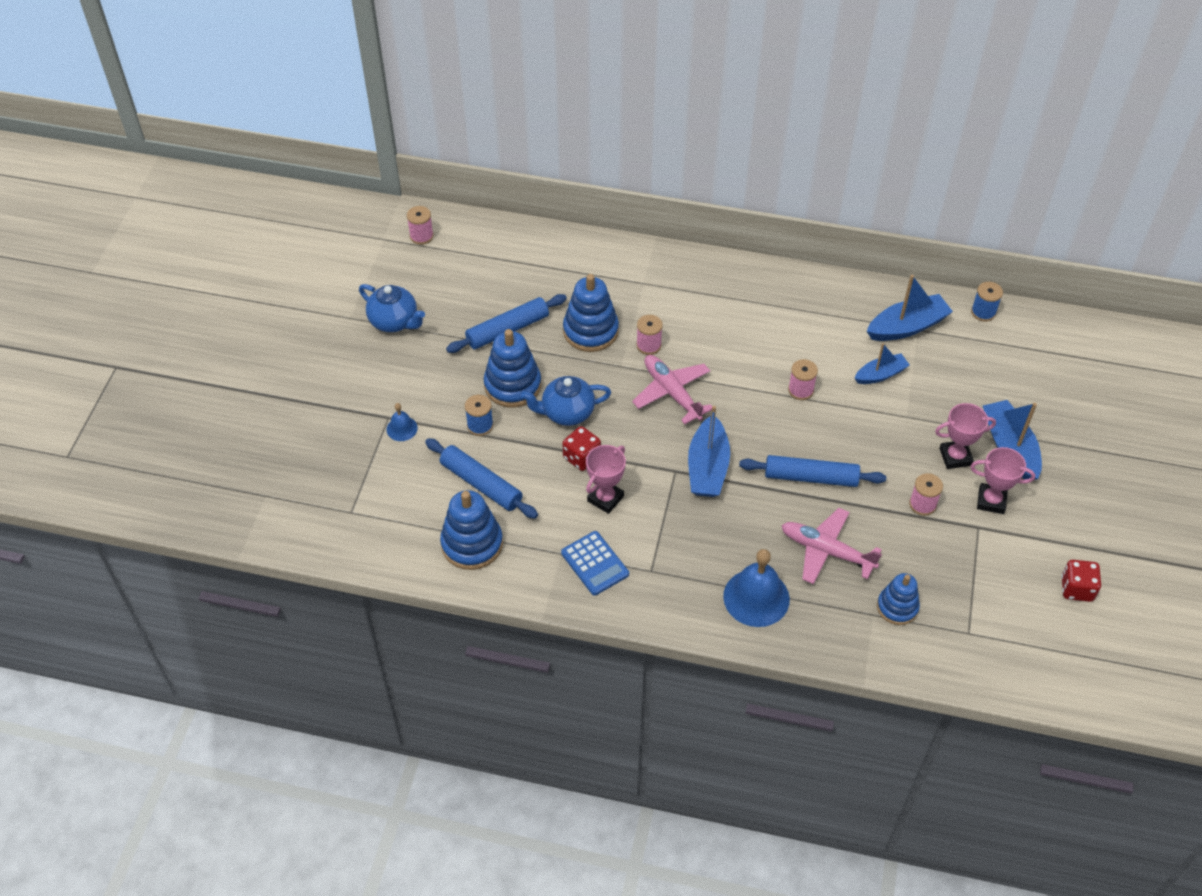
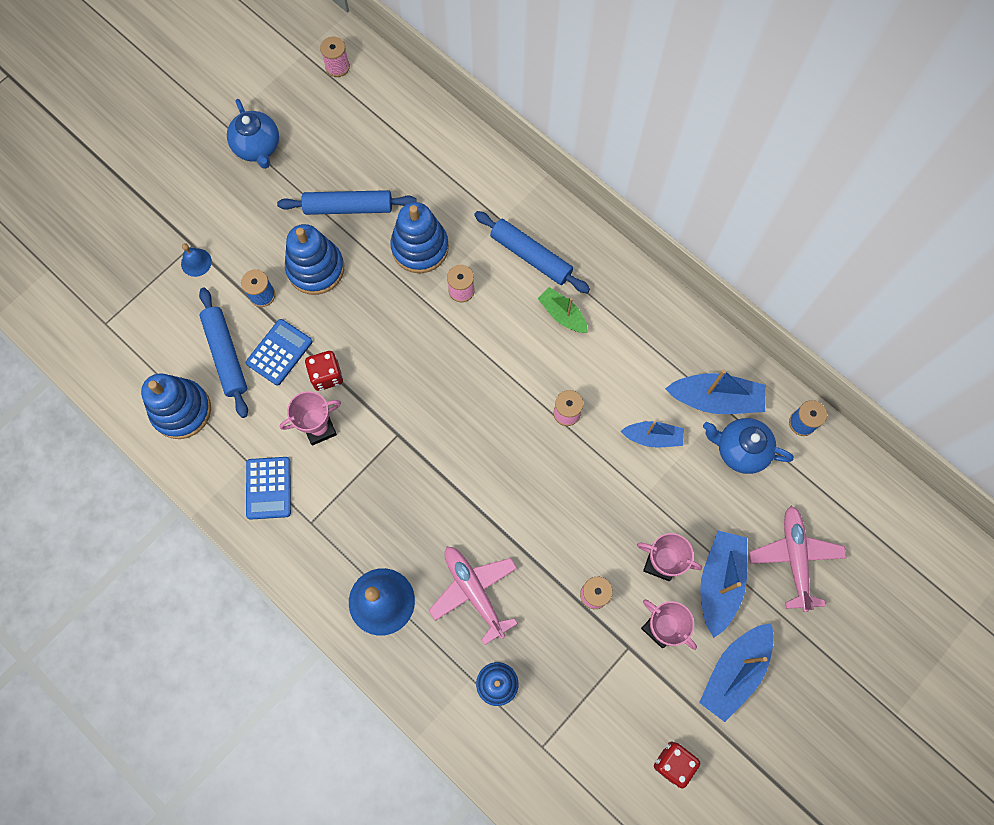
camera: 30 degrees right, 20 degrees up
blue teapot [521,376,611,426] -> blue teapot moved to [703,418,794,474]
pink plane [632,355,712,424] -> pink plane moved to [749,506,846,612]
blue boat [688,406,730,497] -> blue boat moved to [699,623,774,722]
blue rolling pin [739,455,886,487] -> blue rolling pin moved to [474,211,590,293]
none -> blue calculator [246,319,312,385]
none -> green boat [537,287,588,333]

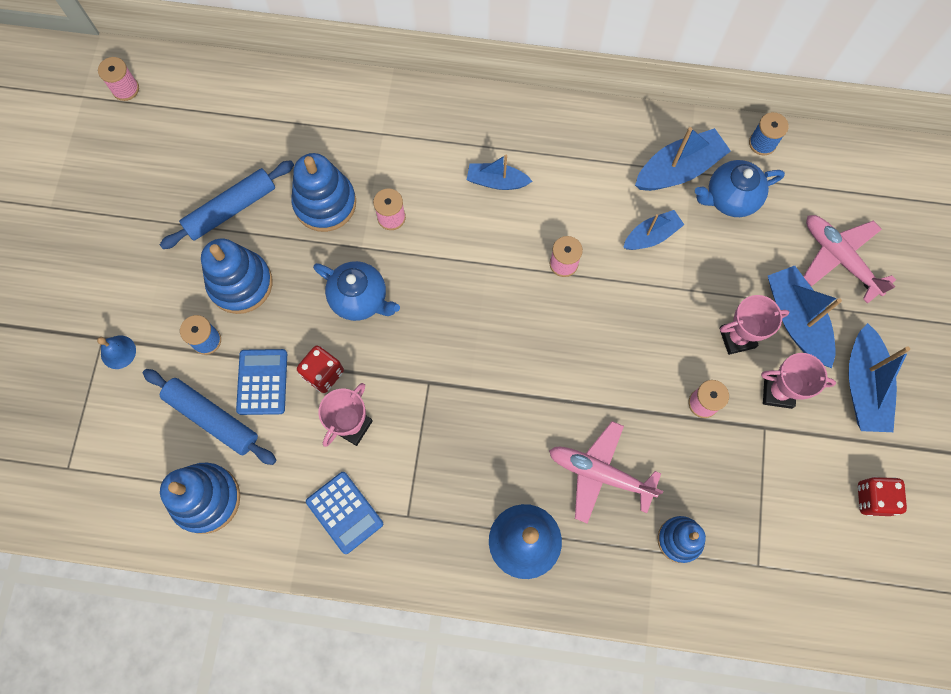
camera: 35 degrees left, 0 degrees up
blue teapot [227,99,279,169] -> blue teapot moved to [313,261,400,321]
blue rolling pin [474,211,590,293] -> none
green boat [537,287,588,333] -> blue boat [467,155,532,190]

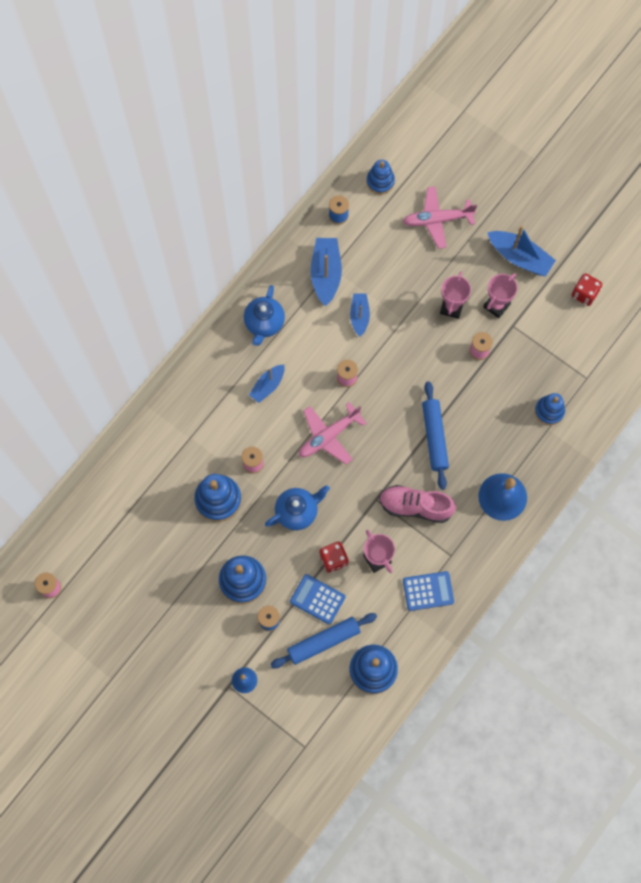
camera: 60 degrees left, 0 degrees up
blue rolling pin [160,160,294,249] -> blue rolling pin moved to [422,382,449,490]
pink plane [549,421,663,524] -> pink plane moved to [299,402,366,464]
blue teapot [695,160,785,217] -> blue teapot moved to [244,285,285,346]
blue boat [768,266,842,368] -> none
none -> blue stacking toy [366,160,395,194]
none -> pink shoe [379,485,456,523]

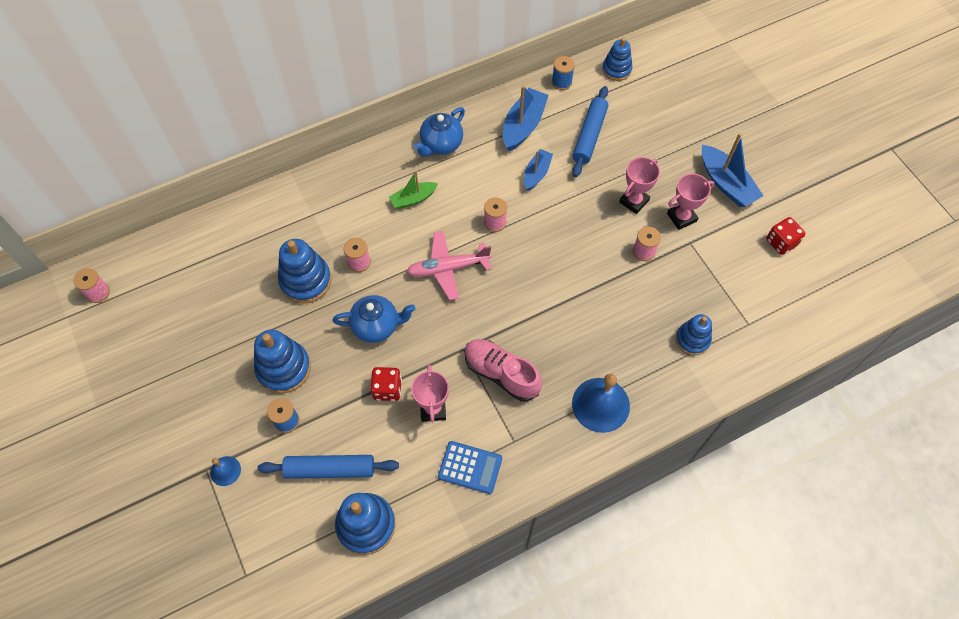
camera: 25 degrees right, 10 degrees down
blue boat [249,364,285,403] -> green boat [389,171,438,209]
blue calculator [290,574,345,624] -> none
pink plane [403,187,477,249] -> none
blue rolling pin [422,382,449,490] -> blue rolling pin moved to [572,86,608,177]

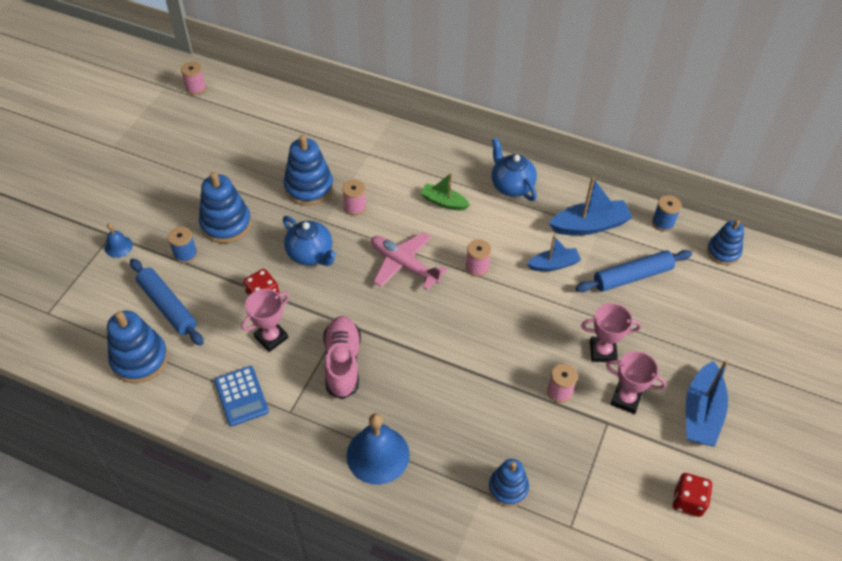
camera: 50 degrees right, 10 degrees down
blue teapot [414,107,465,156] -> blue teapot turned 60 degrees clockwise [492,138,537,201]

